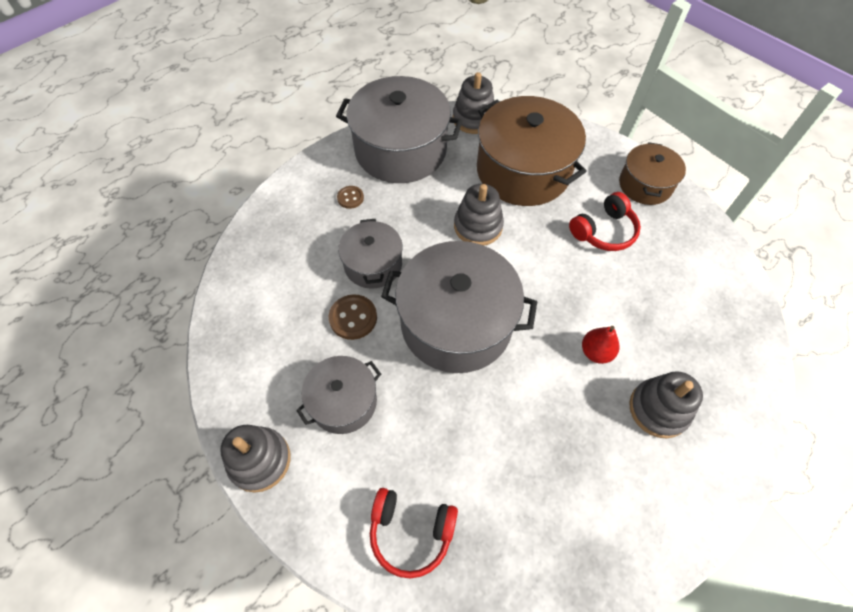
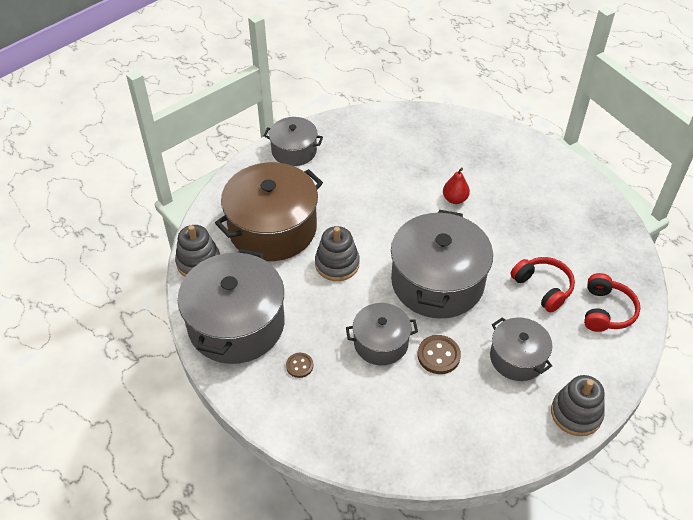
camera: 90 degrees left, 10 degrees down
red headphones [569,192,641,251] -> red headphones moved to [511,257,575,313]
brown pot [619,142,686,205] -> grey pot [264,117,323,166]
grey stacking toy [629,371,703,439] -> none

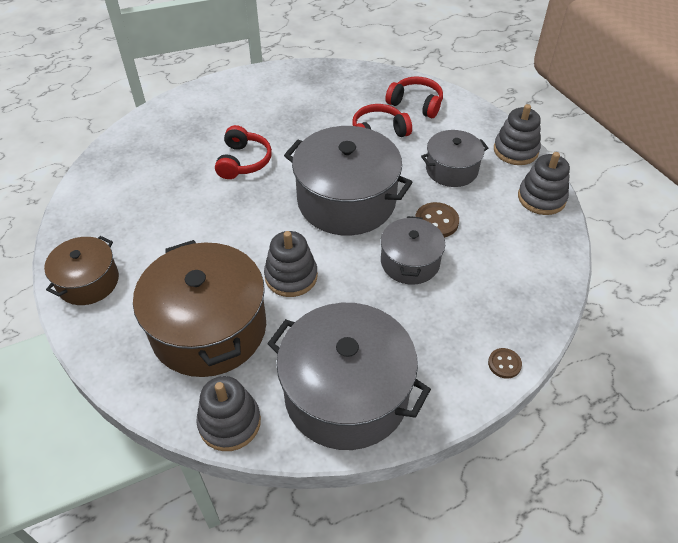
camera: 75 degrees left, 0 degrees up
grey pot [264,117,323,166] -> brown pot [44,236,119,305]
brown button [286,353,313,378] -> brown button moved to [488,348,522,379]
red pear [443,167,470,204] -> red headphones [215,125,272,179]
none -> grey stacking toy [518,152,570,215]

